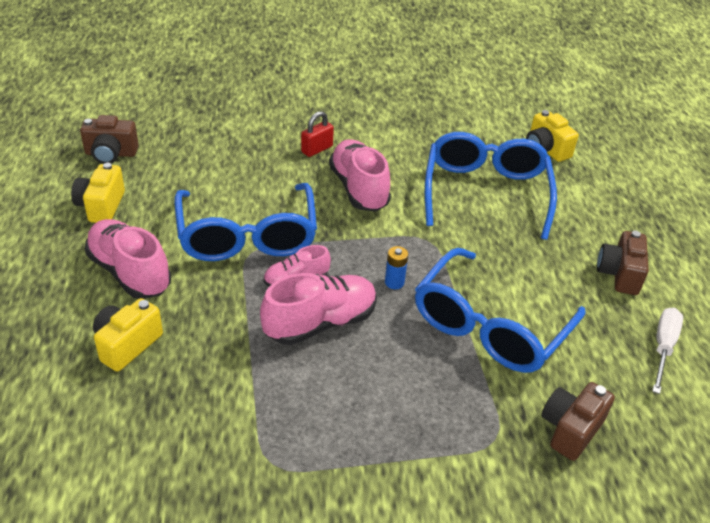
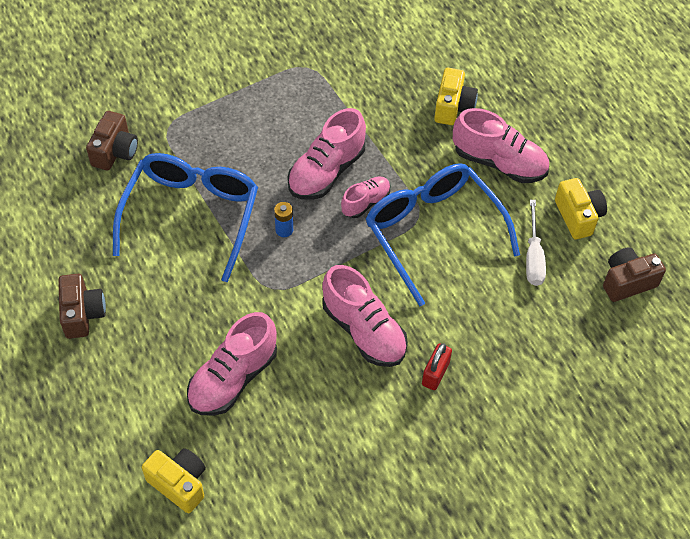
camera: 160 degrees right, 15 degrees up
blue glasses [425,132,557,240] -> pink shoe [187,312,277,416]
white screwdriver [652,308,683,394] -> white screwdriver moved to [526,200,546,286]

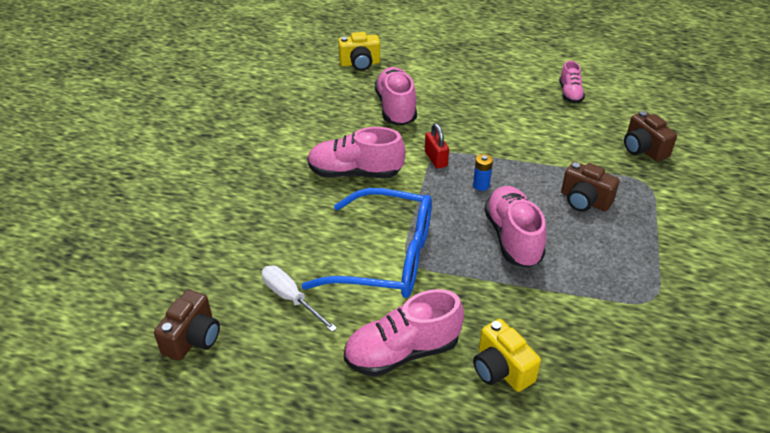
camera: 135 degrees right, 15 degrees down
brown camera [58,274,106,339] -> brown camera moved to [561,161,620,212]
blue glasses [113,153,258,282] -> none
pink shoe [341,176,390,218] -> pink shoe moved to [559,61,585,103]
red padlock [422,343,452,390] -> red padlock moved to [425,123,449,169]
yellow camera [555,178,607,239] -> none

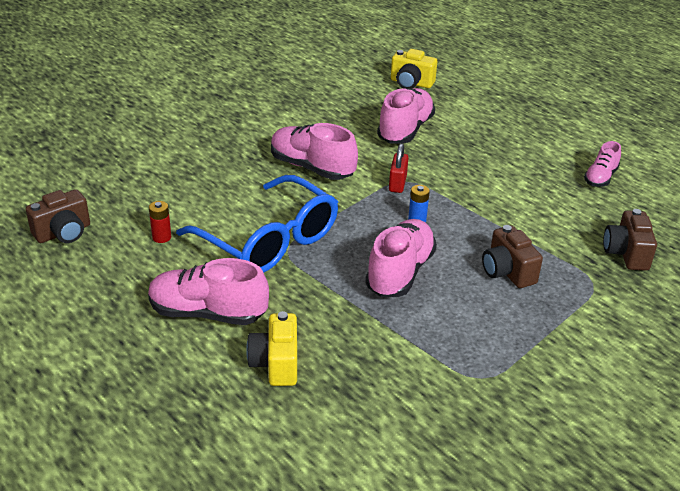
camera: 30 degrees right, 5 degrees down
white screwdriver [262,266,337,332] -> red battery [149,201,171,243]

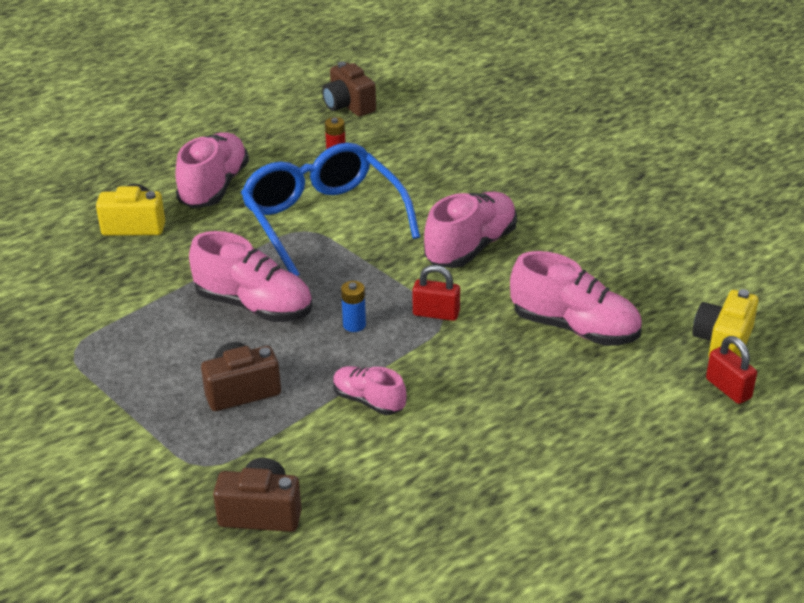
camera: 95 degrees right, 0 degrees up
blue glasses [176,175,338,272] -> blue glasses turned 105 degrees clockwise [241,143,420,276]
pink shoe [584,141,621,187] -> pink shoe moved to [333,366,406,415]
none -> red padlock [706,336,757,404]

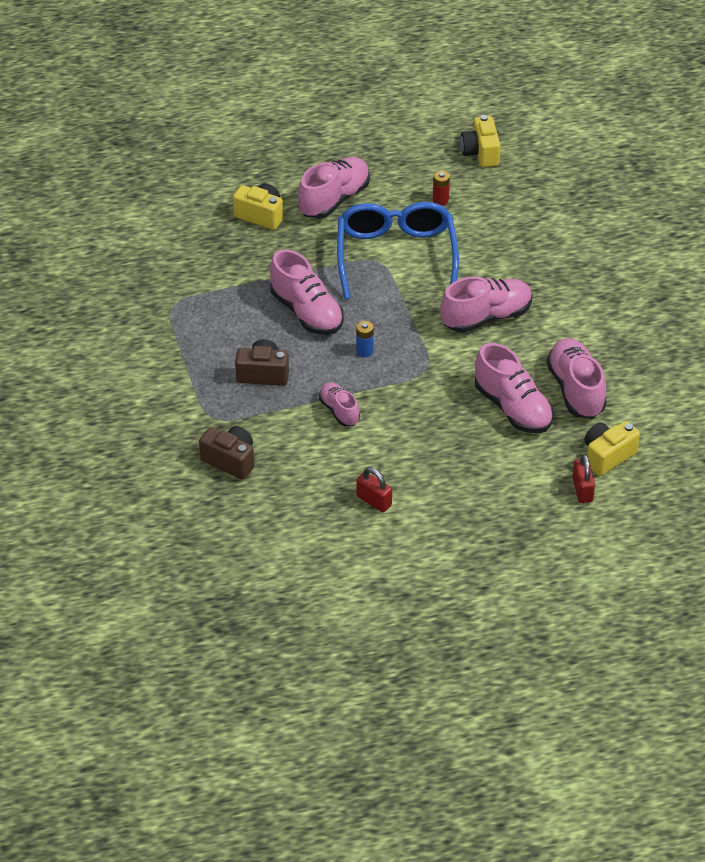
camera: 25 degrees right, 10 degrees up
brown camera [322,62,376,116] -> yellow camera [460,115,500,167]
red padlock [412,265,460,321] -> red padlock moved to [356,467,392,512]
none -> pink shoe [546,338,607,418]

